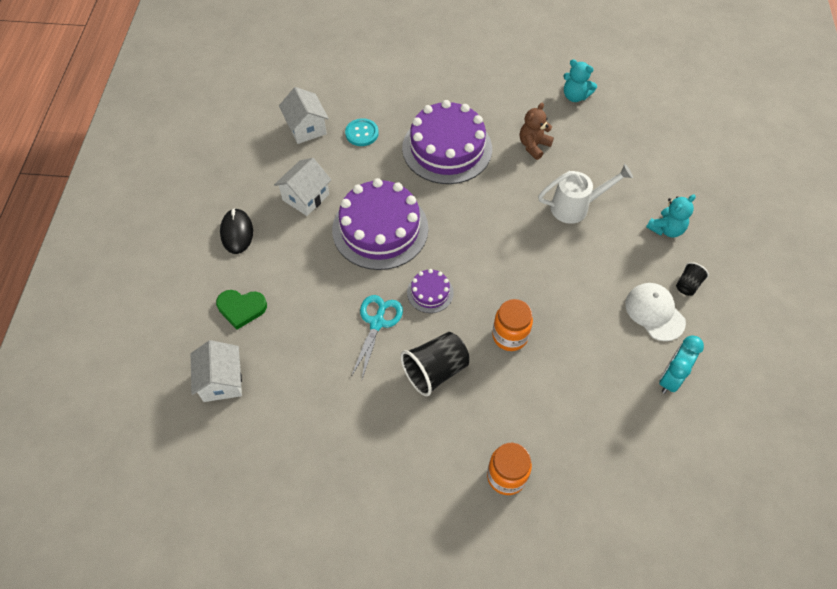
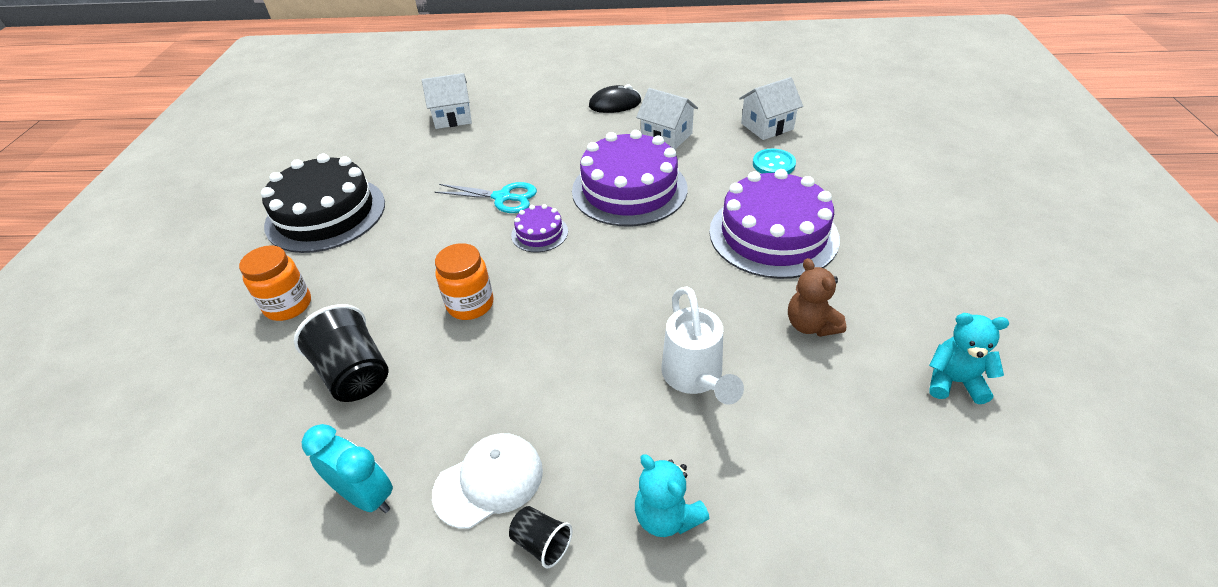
camera: 90 degrees right, 15 degrees down
green heart [216,290,267,330] -> none
black cup [401,332,469,396] -> black cup moved to [294,304,388,402]
brown teddy bear [520,103,554,160] -> brown teddy bear turned 150 degrees counterclockwise [788,258,846,337]
turquoise teddy bear [564,59,597,102] -> turquoise teddy bear turned 75 degrees clockwise [929,313,1009,404]
none -> black cake [261,154,385,253]

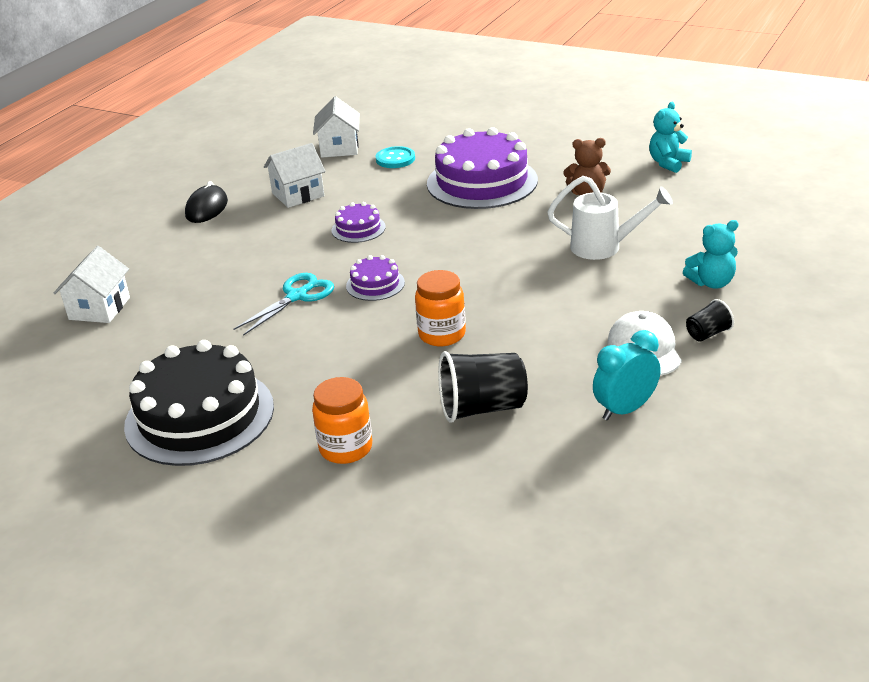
camera: 65 degrees left, 10 degrees down
purple cake [572,130,688,226] -> purple cake [332,202,386,243], size x0.46

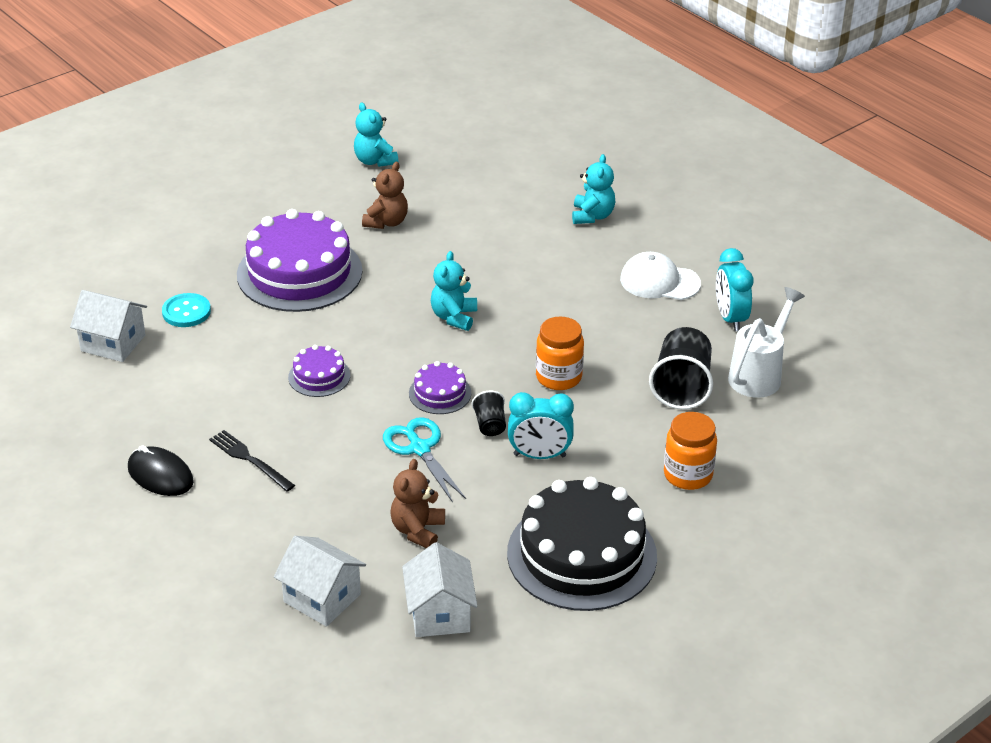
camera: 70 degrees left, 5 degrees up
white house [264,143,326,208] -> white house moved to [402,542,478,637]
white watering can [547,176,673,260] -> white watering can moved to [728,287,805,398]
black cup [686,299,734,342] -> black cup moved to [472,390,506,436]
none -> black fork [209,430,295,492]
none -> brown teddy bear [390,459,445,548]
none -> turquoise teddy bear [431,251,477,331]
none -> turquoise clock [508,392,574,459]

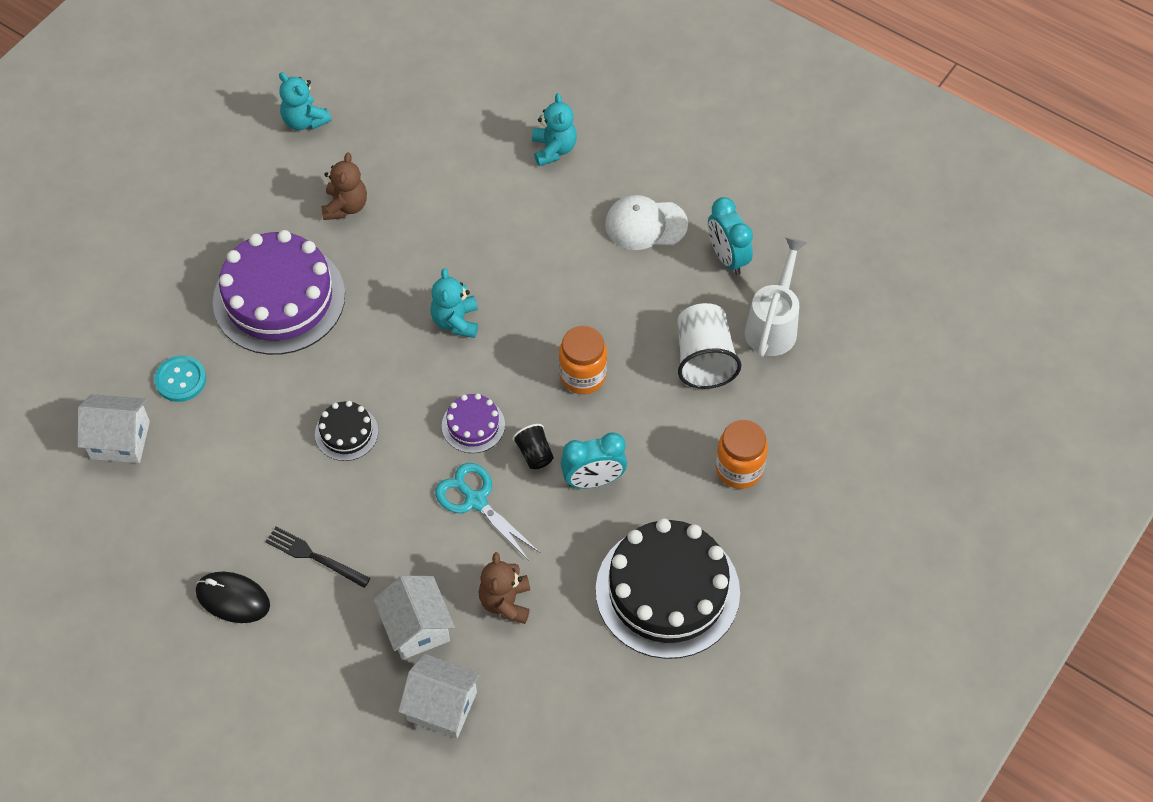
camera: 15 degrees left, 20 degrees up
purple cake [288,345,350,397] -> black cake [315,401,378,461]
white house [402,542,478,637] -> white house moved to [373,575,455,660]
black cup [649,327,713,409] -> white cup [677,303,741,389]

